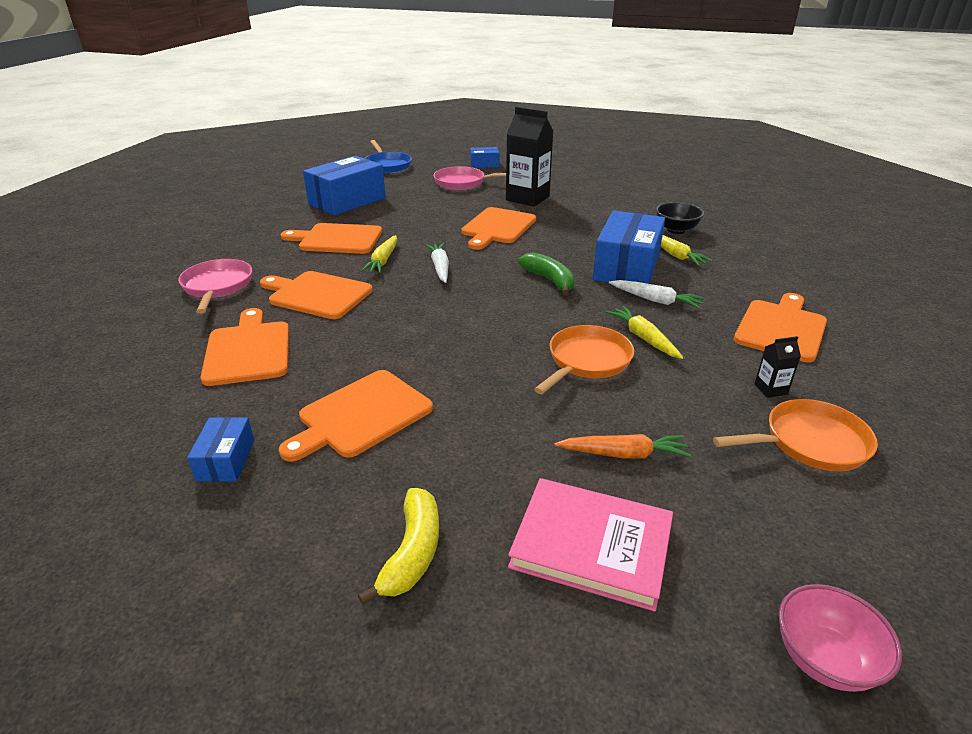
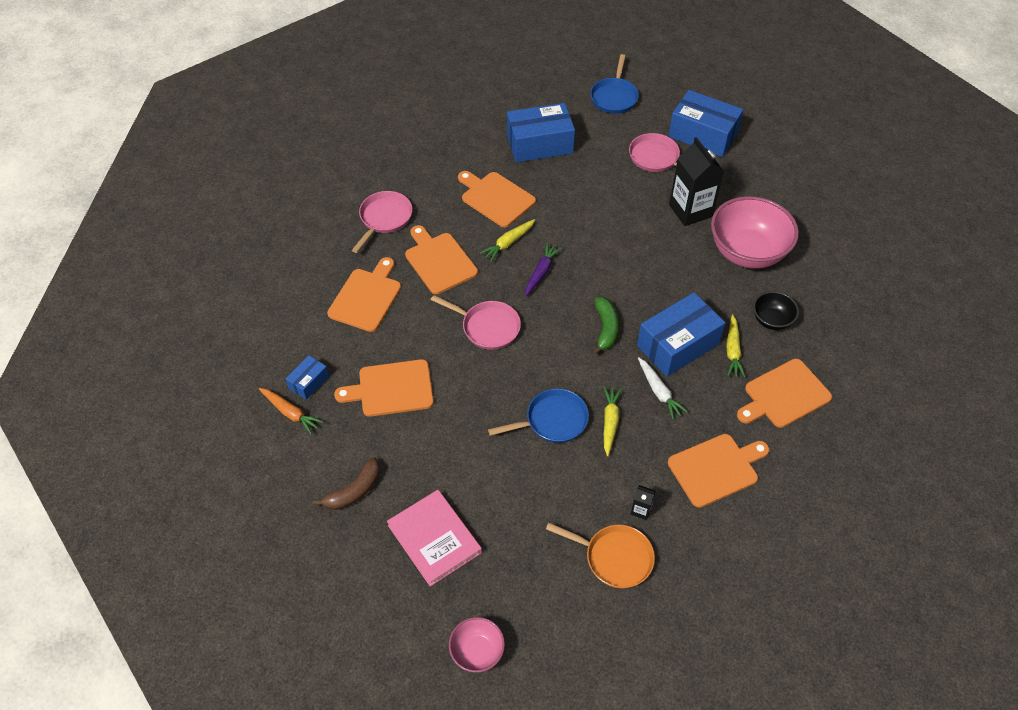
camera: 35 degrees right, 20 degrees up
yellow banana [358,488,439,605] -> brown banana [313,457,380,510]
white carrot [425,243,449,283] -> purple carrot [525,243,562,296]
orange cutting board [461,207,536,250] -> orange cutting board moved to [737,359,832,428]
blue box [470,147,499,168] -> blue box [668,90,743,157], size x2.04
orange pan [534,325,634,394] -> blue pan [488,388,589,443]
orange carrot [555,434,691,459] -> orange carrot moved to [259,388,324,435]
none -> pink pan [431,295,521,350]
none -> pink bowl [711,196,799,269]

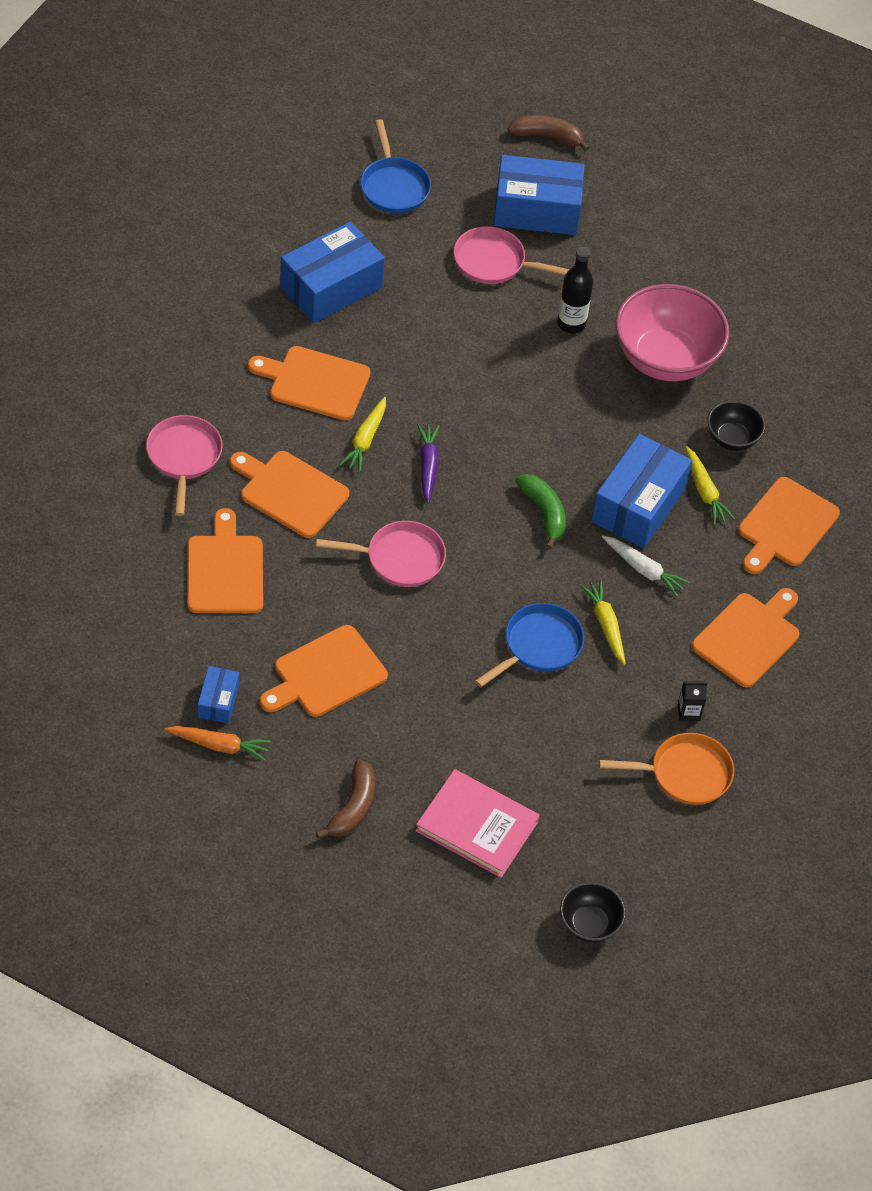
camera: 30 degrees left, 0 degrees up
pink bowl [449,617,505,673] -> black bowl [560,882,626,943]
black carton [669,137,724,226] -> black bottle [557,247,593,333]
none -> brown banana [508,115,590,151]

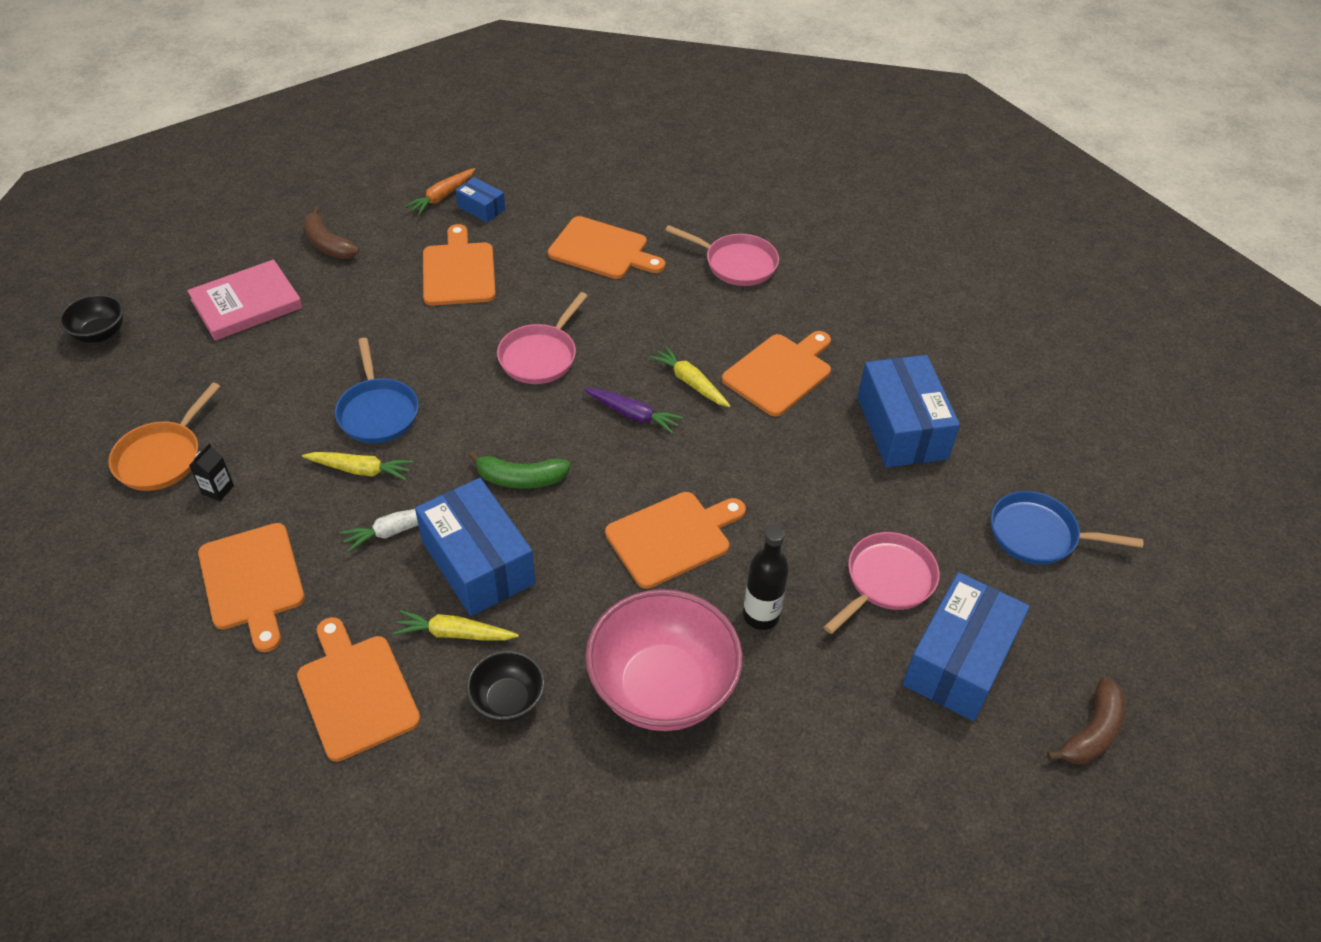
camera: 120 degrees right, 5 degrees down
orange cutting board [230,451,349,538] -> orange cutting board moved to [605,492,746,589]

